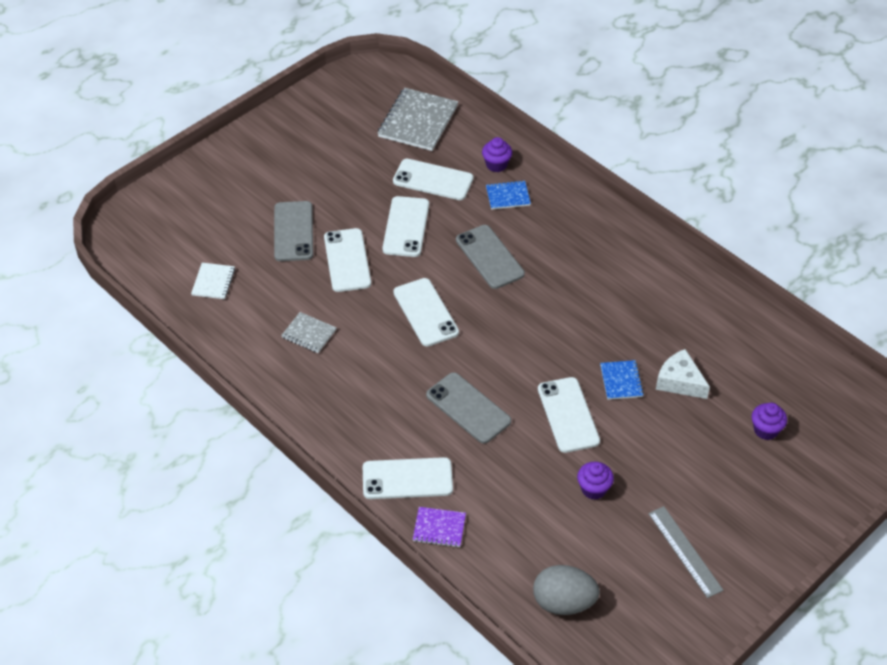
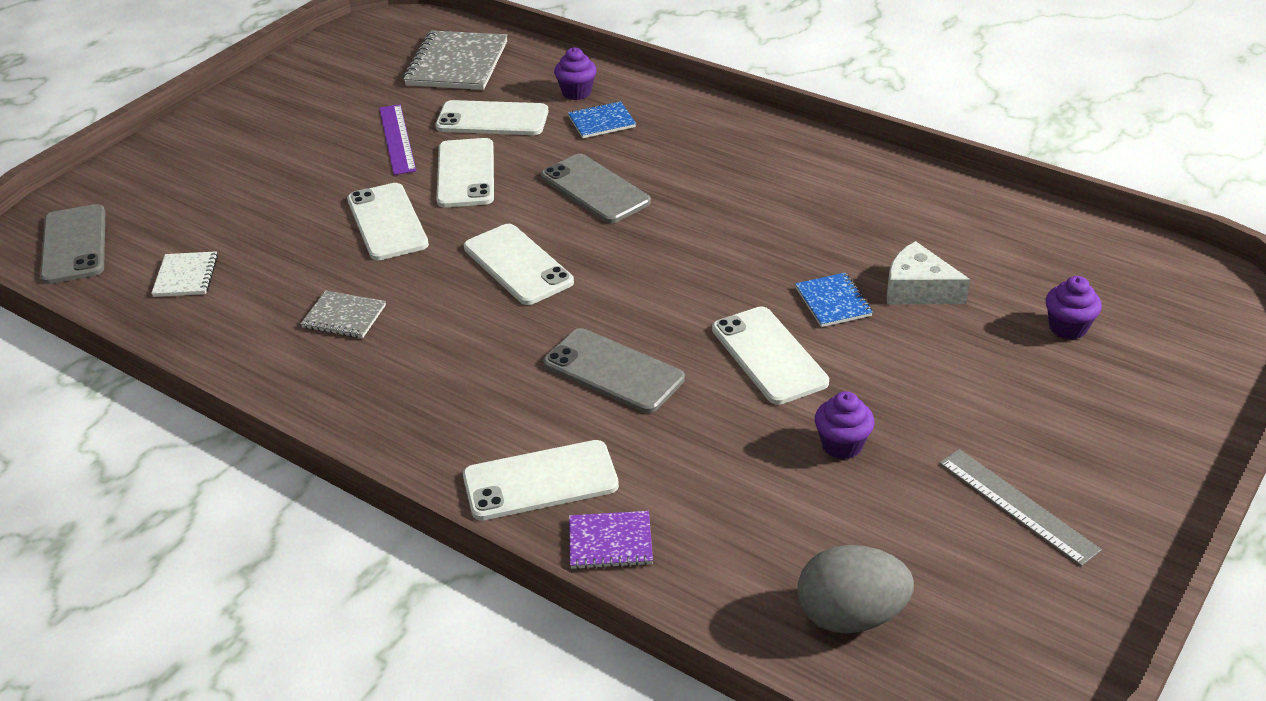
camera: 10 degrees left, 10 degrees down
grey phone [274,201,313,261] -> grey phone moved to [40,204,105,284]
none -> purple ruler [379,104,416,175]

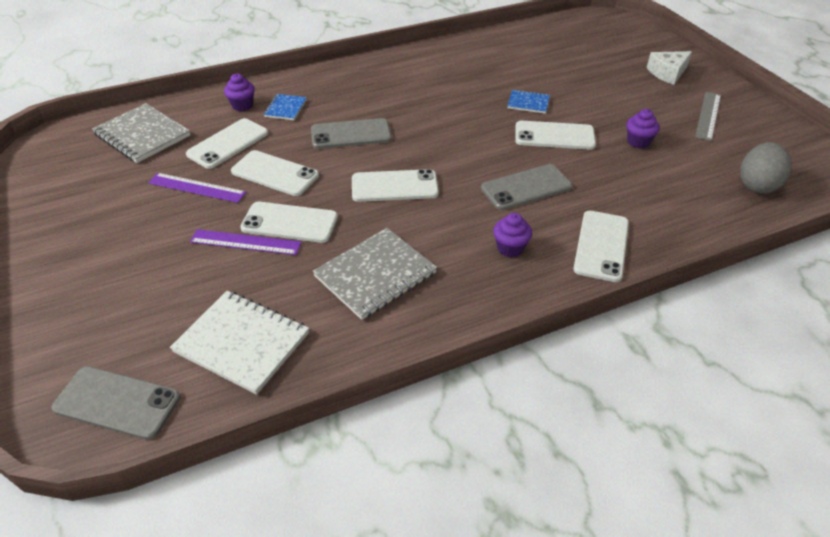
camera: 60 degrees left, 5 degrees up
white notebook [151,251,218,297] -> white notebook [170,291,309,395], size x1.88
grey notebook [301,291,386,338] -> grey notebook [313,228,437,320], size x1.88
purple notebook [569,511,653,569] -> none
white cheese [887,241,970,304] -> white cheese moved to [647,51,692,85]
grey ruler [939,449,1102,566] -> grey ruler turned 60 degrees counterclockwise [695,92,721,141]
purple cupcake [1046,276,1102,340] -> purple cupcake moved to [493,213,532,257]
none -> purple ruler [190,229,301,255]

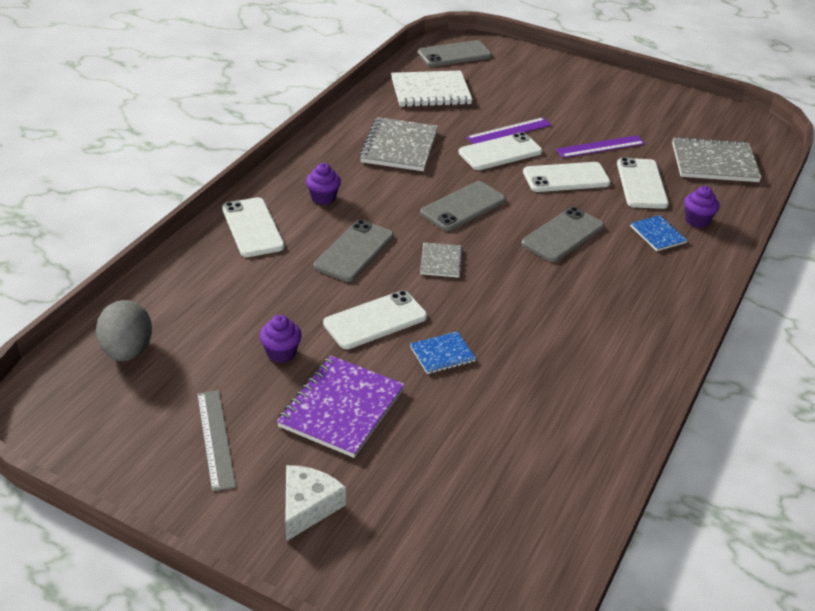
camera: 140 degrees right, 5 degrees down
white phone [352,169,439,202] -> grey phone [420,181,506,231]
none -> purple notebook [277,356,405,458]
none -> grey notebook [420,242,463,278]

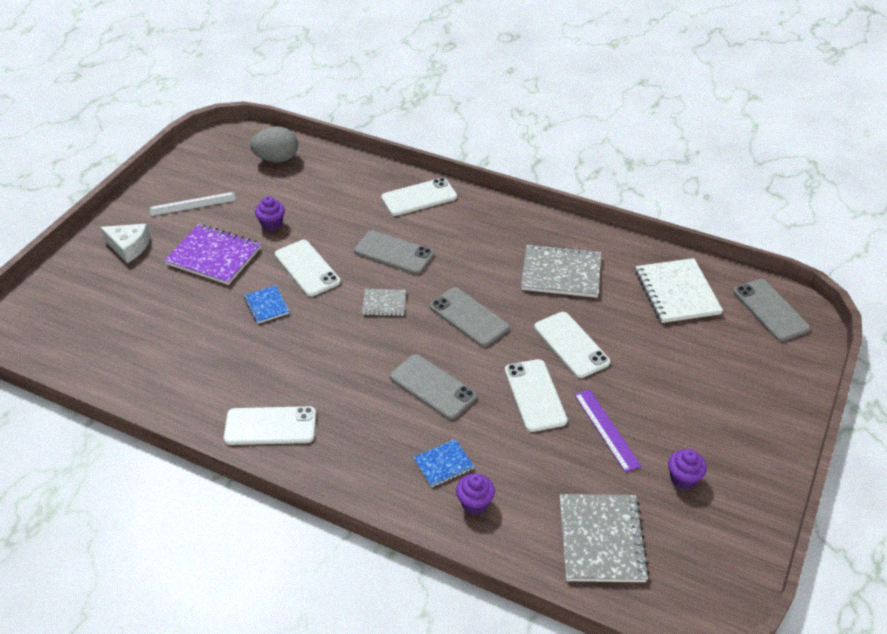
camera: 90 degrees right, 5 degrees up
purple cupcake [306,163,341,205] -> purple cupcake moved to [668,449,707,490]
purple ruler [466,117,551,144] -> none
white phone [617,158,669,209] -> white phone moved to [223,406,316,445]

